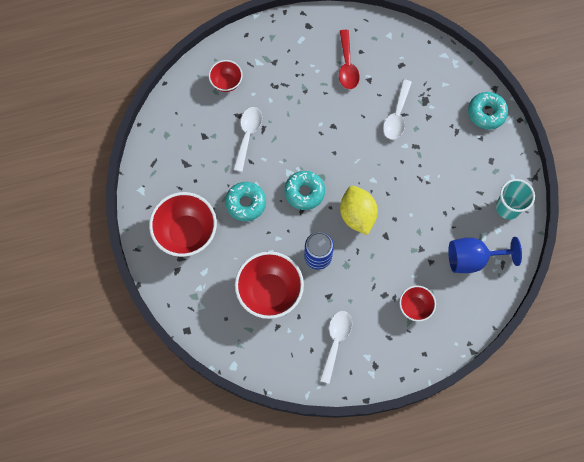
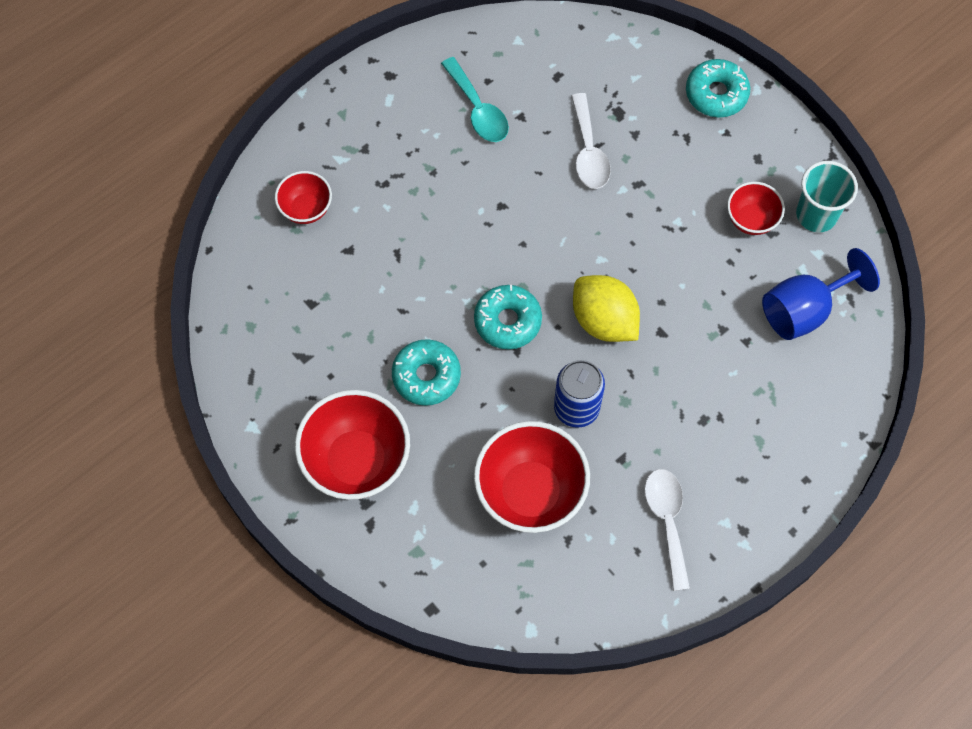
camera: 25 degrees left, 5 degrees down
white spoon [233,107,262,172] -> none
red spoon [339,30,360,89] -> turquoise spoon [441,57,509,142]
red bowl [399,285,436,322] -> red bowl moved to [727,182,785,235]

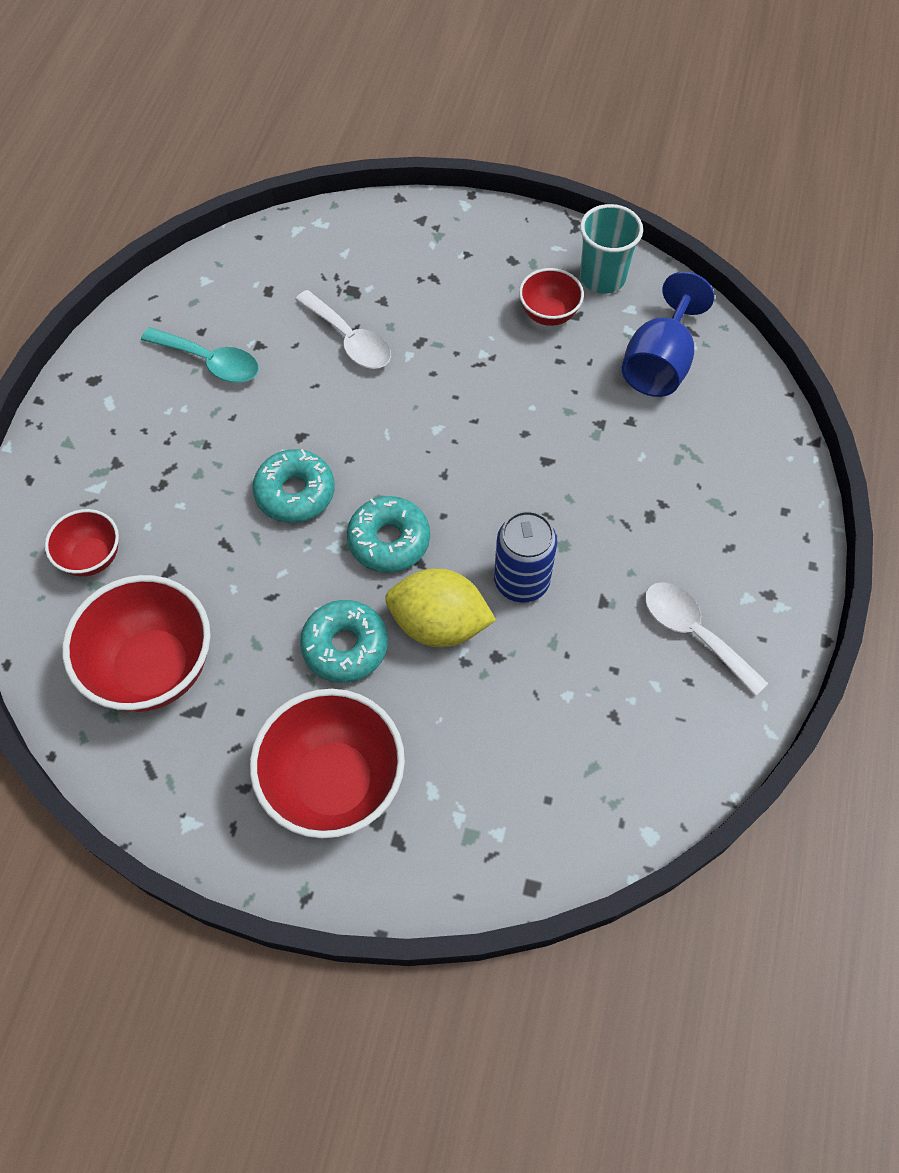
camera: 35 degrees left, 5 degrees down
red bowl [474,421,590,533] -> red bowl moved to [62,575,211,712]
yellow lemon [573,275,640,342] -> yellow lemon moved to [385,568,496,647]
turquoise donut [686,59,750,118] -> turquoise donut moved to [253,449,335,523]

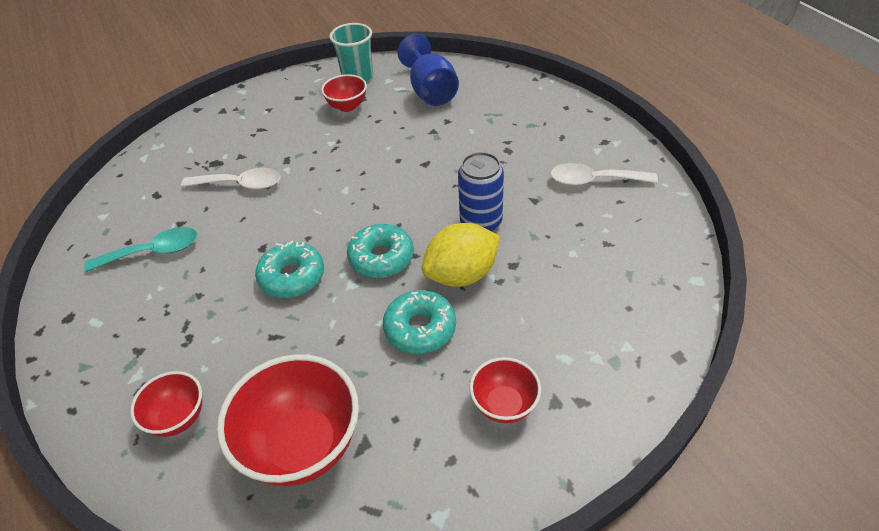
camera: 40 degrees left, 15 degrees down
red bowl [250,689,405,838] -> red bowl [470,357,541,423], size x0.54

